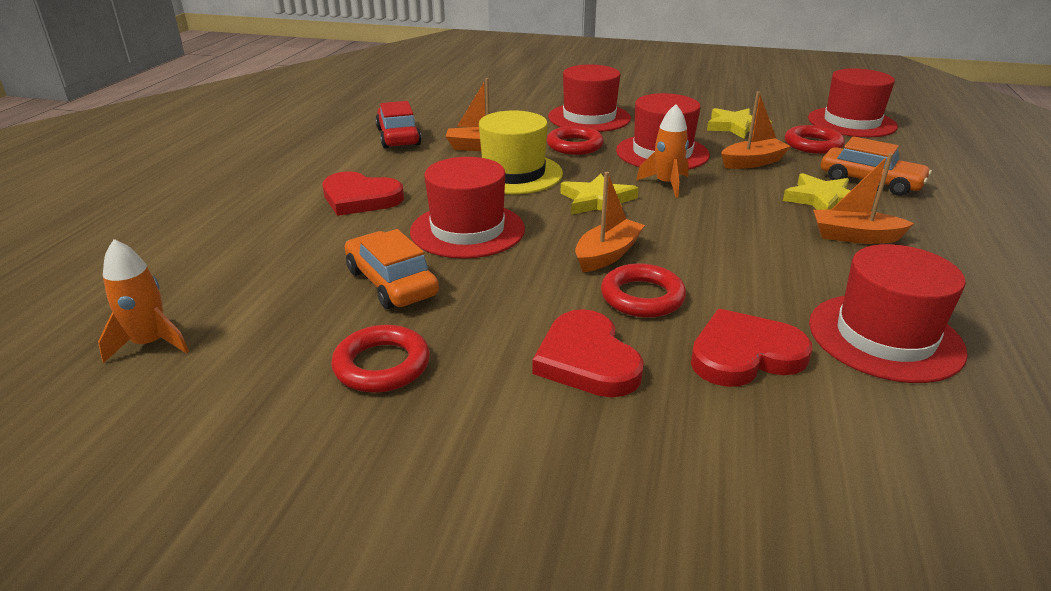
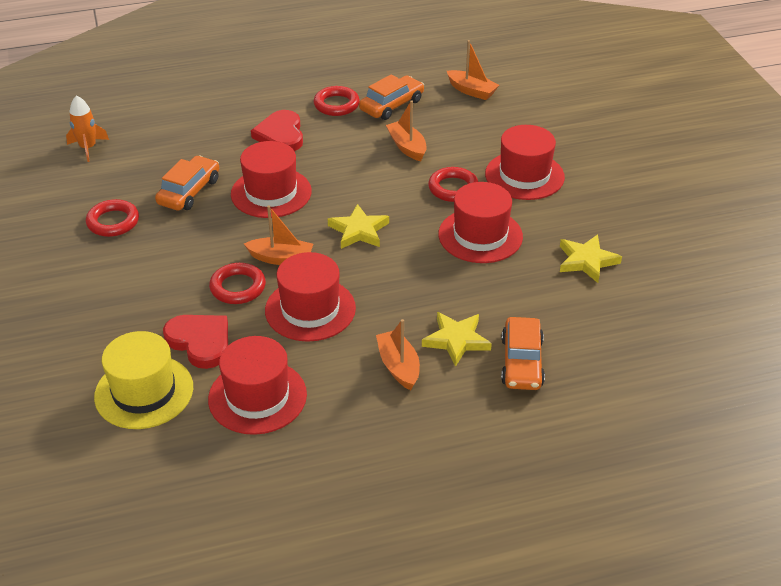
camera: 60 degrees right, 10 degrees up
red car [376,101,422,148] -> orange car [359,74,424,120]
yellow hat [479,110,563,195] -> yellow hat moved to [94,331,193,429]
red heart [532,309,644,397] -> none
orange rocket [636,104,689,198] -> none
orange boat [721,92,791,169] -> orange boat moved to [447,40,499,100]
red ring [785,125,845,154] -> red ring moved to [314,86,360,116]
red hat [808,68,898,137] -> red hat moved to [265,252,356,342]

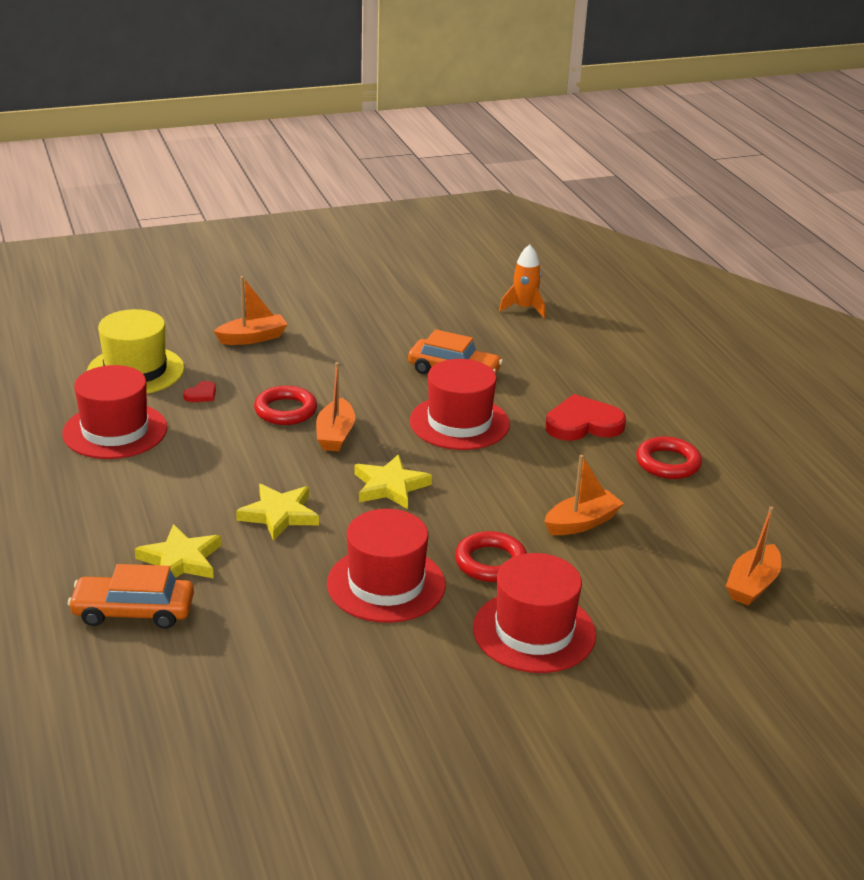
camera: 85 degrees right, 10 degrees down
red ring [86,199,139,237] -> none
red heart [163,315,228,369] -> red heart [183,381,216,402], size x0.46
red hat [265,252,356,342] -> none
orange car [359,74,424,120] -> none
orange boat [376,319,420,390] -> orange boat moved to [214,276,288,345]
yellow star [560,234,622,283] -> yellow star moved to [236,484,319,541]

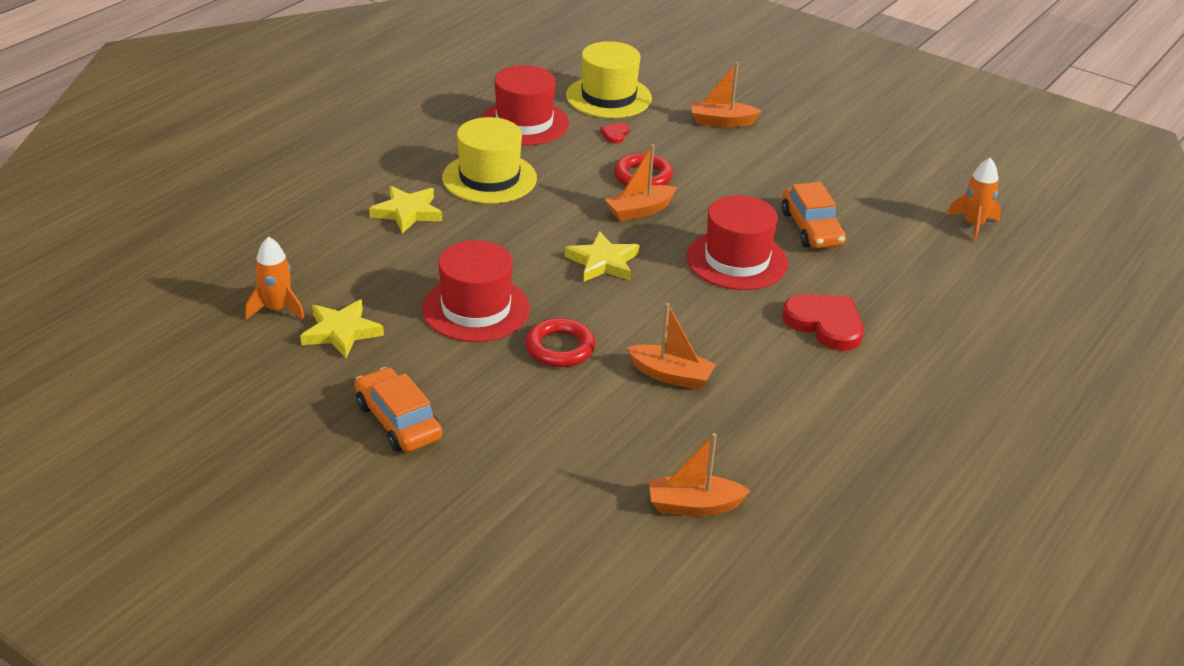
camera: 55 degrees right, 5 degrees up
orange car [68,564,194,629] -> orange car moved to [355,367,443,452]
red heart [183,381,216,402] -> red heart turned 105 degrees clockwise [600,123,629,144]
orange boat [214,276,288,345] -> orange boat turned 150 degrees clockwise [691,61,762,127]
yellow star [236,484,319,541] -> yellow star moved to [300,299,384,358]
red hat [473,553,596,673] -> none
red ring [636,436,702,479] -> none
none -> orange rocket [245,236,305,320]
none -> yellow hat [442,117,537,204]

